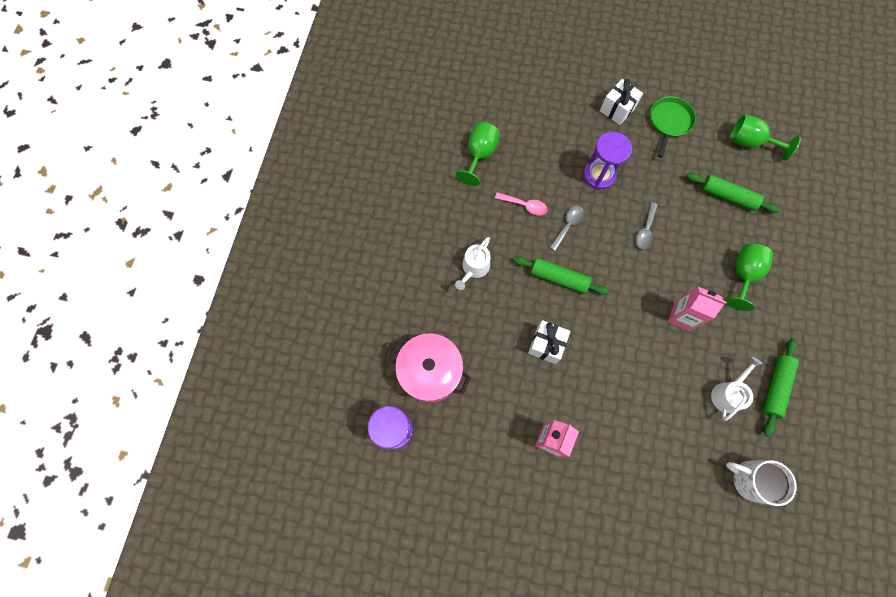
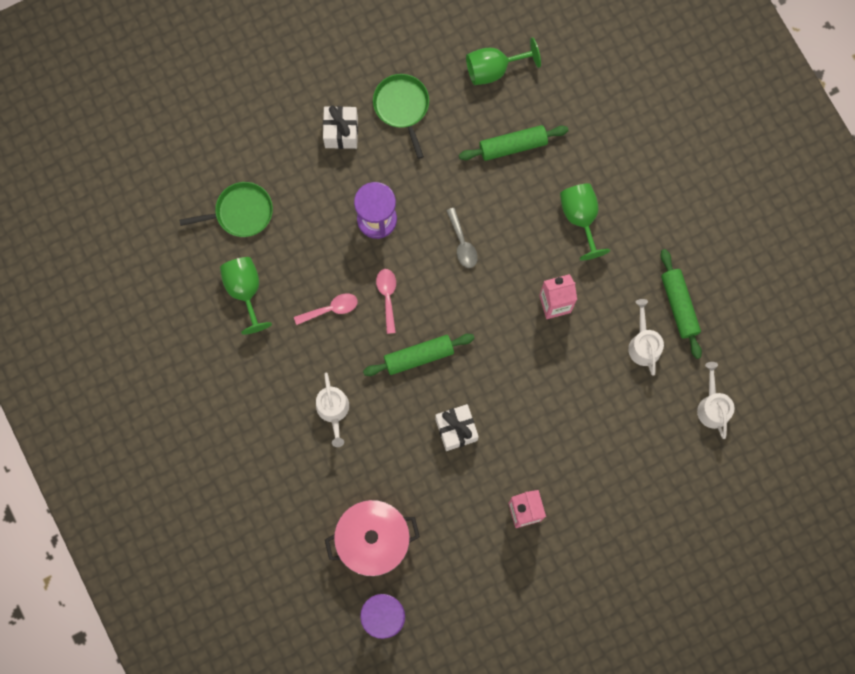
camera: 40 degrees left, 5 degrees up
grey spoon [549,206,584,251] -> pink spoon [376,269,396,334]
white mug [726,460,797,506] -> white watering can [697,362,735,439]
none -> green pan [179,182,273,237]

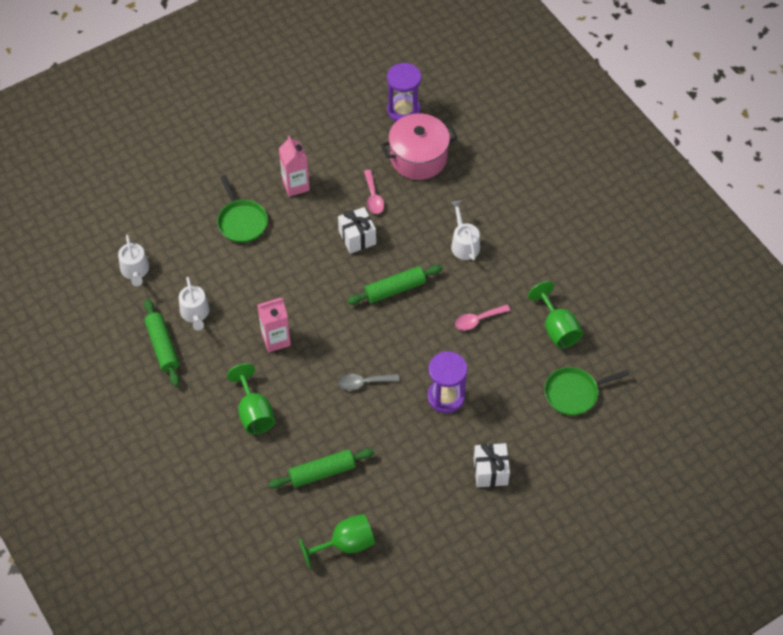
camera: 175 degrees right, 20 degrees down
green pan [373,74,429,159] -> green pan moved to [217,175,268,243]
pink spoon [376,269,396,334] -> pink spoon moved to [364,170,384,214]
grey spoon [446,208,478,268] -> grey spoon turned 75 degrees counterclockwise [339,374,399,390]

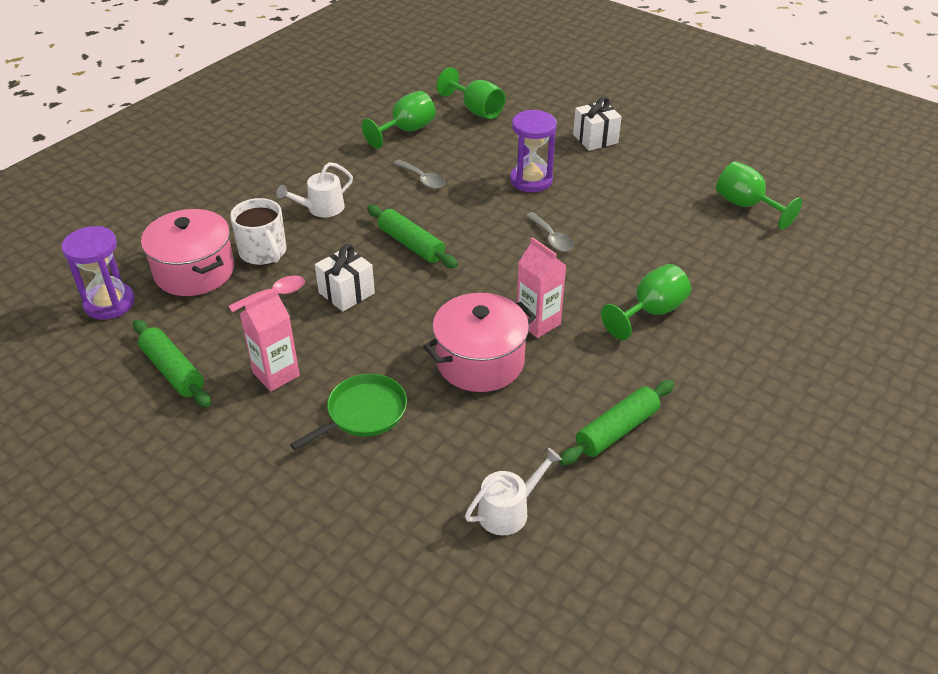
camera: 110 degrees left, 15 degrees down
white watering can [179,277,209,331] -> none
green rolling pin [269,449,374,489] -> green rolling pin moved to [133,319,211,407]
pink spoon [455,305,510,331] -> grey spoon [393,159,445,189]
green pan [544,367,629,416] -> green goblet [437,67,505,119]
none -> white mug [230,198,287,265]
none -> pink pot [423,293,536,392]

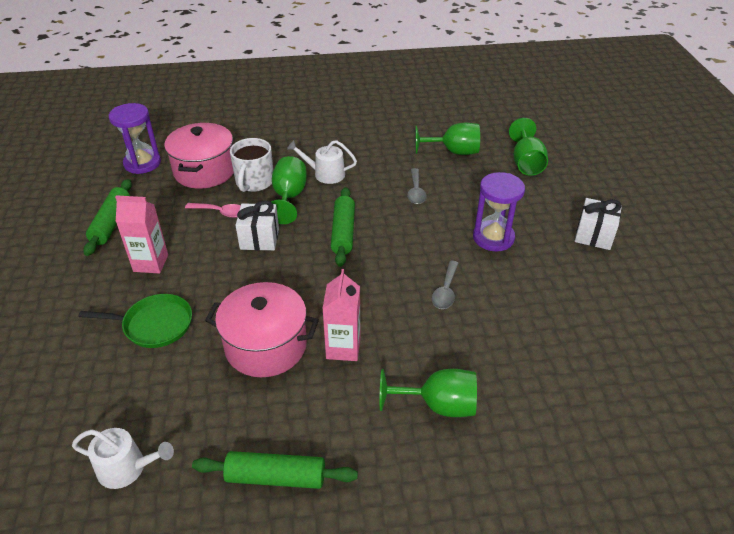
camera: 45 degrees right, 0 degrees up
green goblet [716,161,802,229] -> green goblet moved to [271,156,307,224]

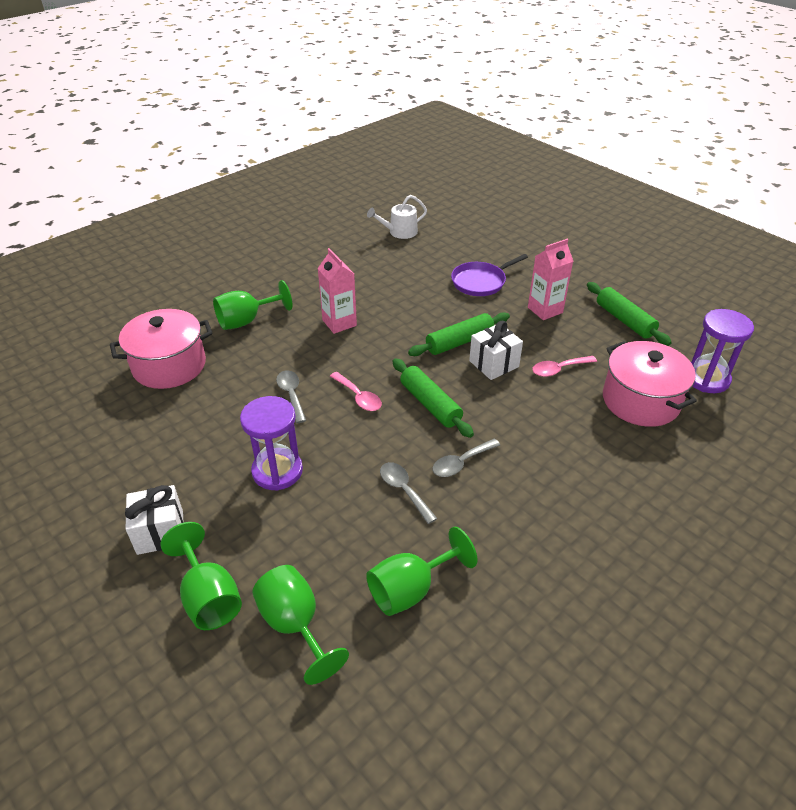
camera: 145 degrees right, 0 degrees up
green pan [79,294,192,348] -> purple pan [451,254,528,296]
green rolling pin [192,451,358,489] -> green rolling pin moved to [408,312,510,356]
pink pot [205,282,319,377] -> pink pot moved to [110,309,213,389]
white mug [230,138,273,192] -> none
green goblet [271,156,307,224] -> green goblet moved to [161,522,242,630]
white watering can [287,140,357,184] -> none
none -> pink spoon [330,372,382,411]
none -> grey spoon [432,439,500,477]

